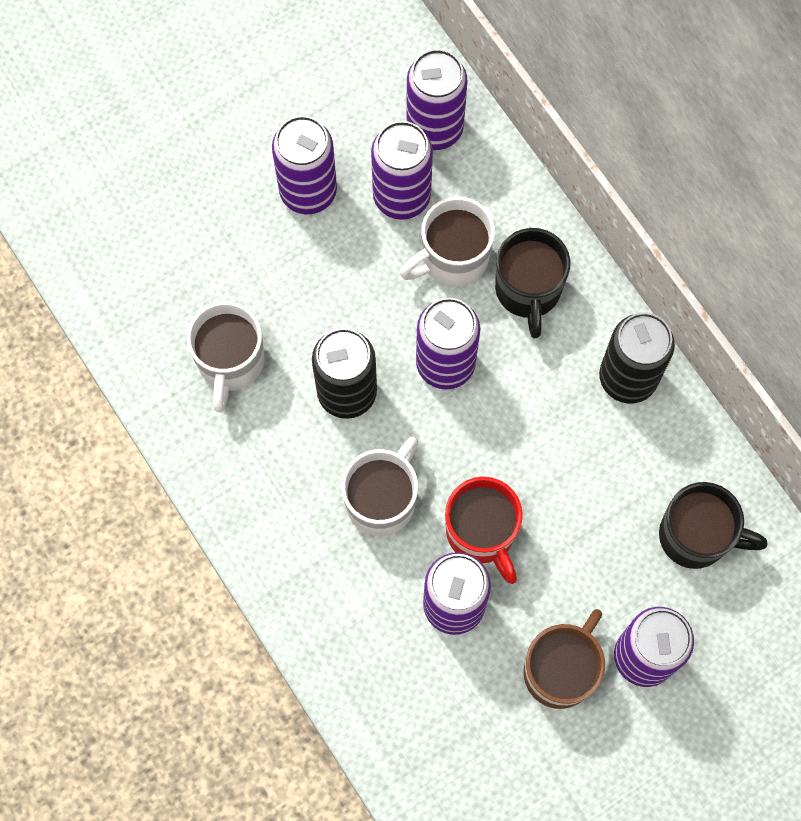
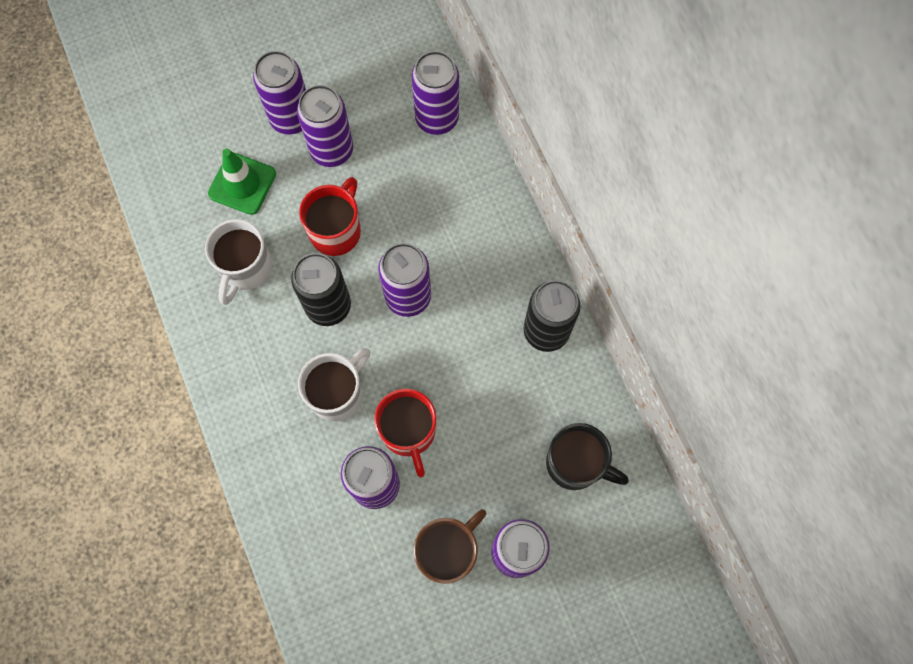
camera: 10 degrees right, 0 degrees up
purple can [371,121,433,220] -> purple can moved to [253,51,306,134]
white mug [400,197,495,287] -> none
black mug [495,228,570,338] -> none
none -> green traffic cone [208,149,276,215]
none -> red mug [299,177,361,256]

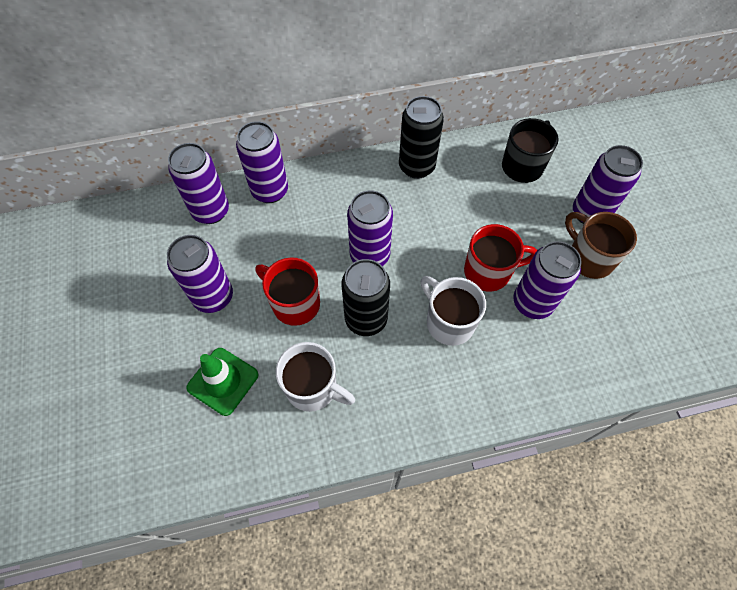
camera: 80 degrees left, 10 degrees down
purple can [253,51,306,134] -> purple can moved to [236,121,288,203]

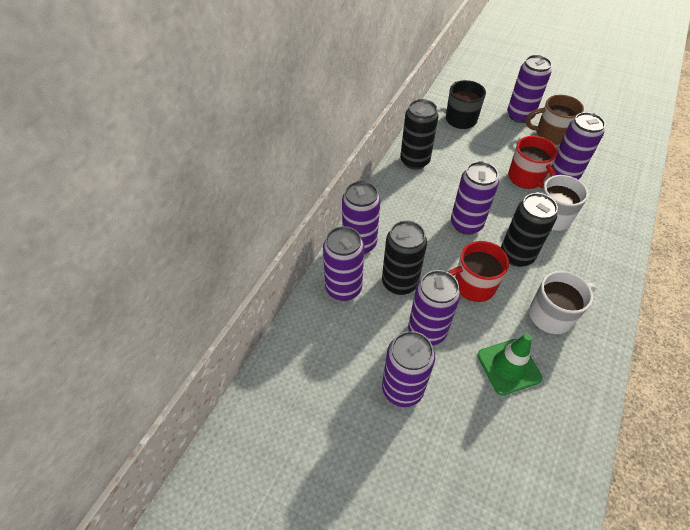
camera: 50 degrees left, 10 degrees down
red mug [464,224,538,291] -> red mug turned 120 degrees clockwise [508,136,558,189]
none -> black can [382,220,427,295]
none -> purple can [382,331,435,407]

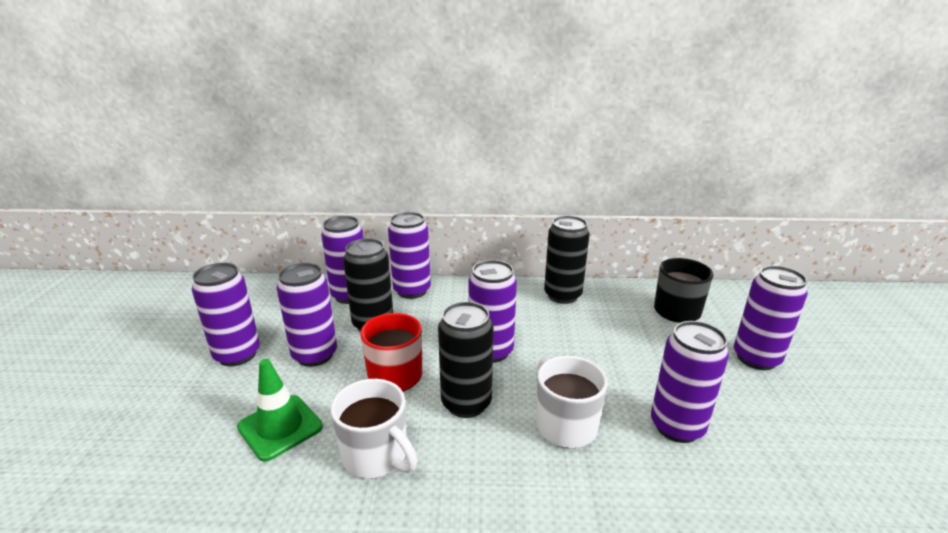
camera: 65 degrees right, 25 degrees down
red mug [508,136,558,189] -> none
brown mug [525,95,584,145] -> none

